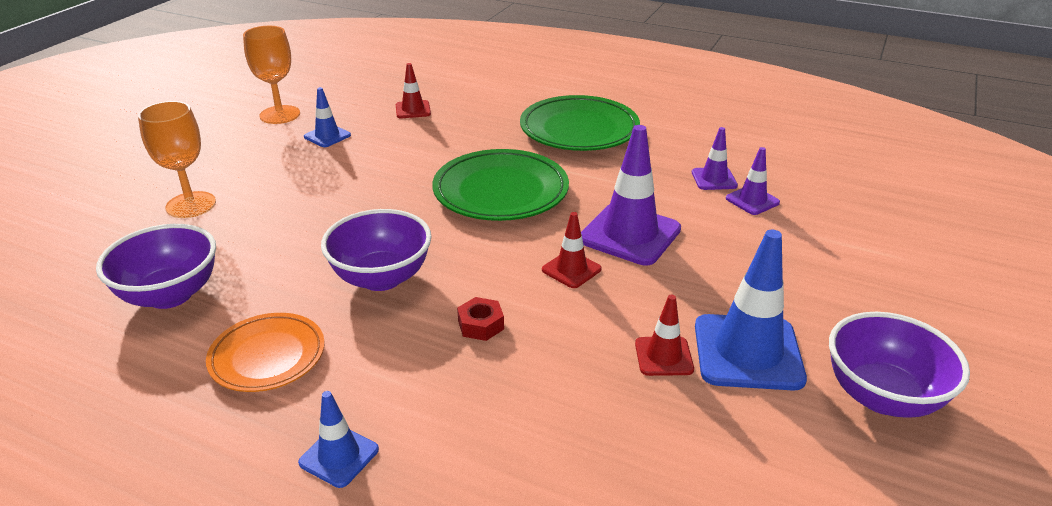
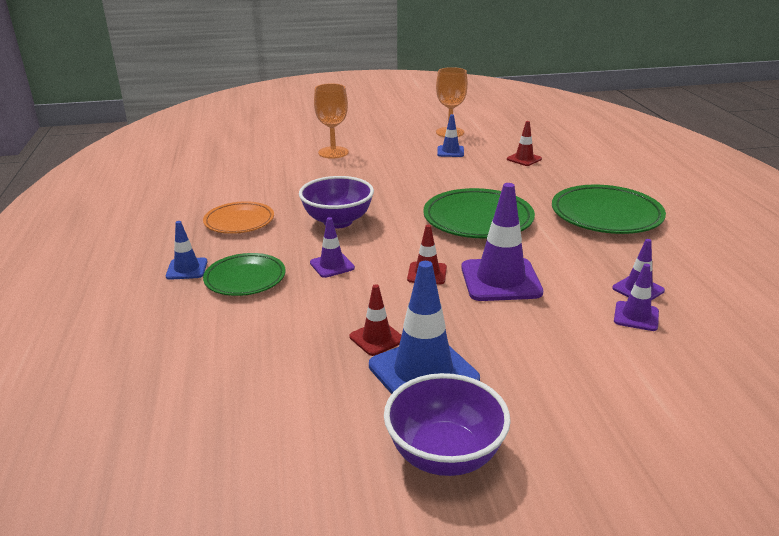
camera: 55 degrees right, 5 degrees down
purple bowl [96,224,216,309] -> none
red nut [457,297,504,341] -> purple traffic cone [310,217,355,278]
none -> green plate [203,253,285,296]

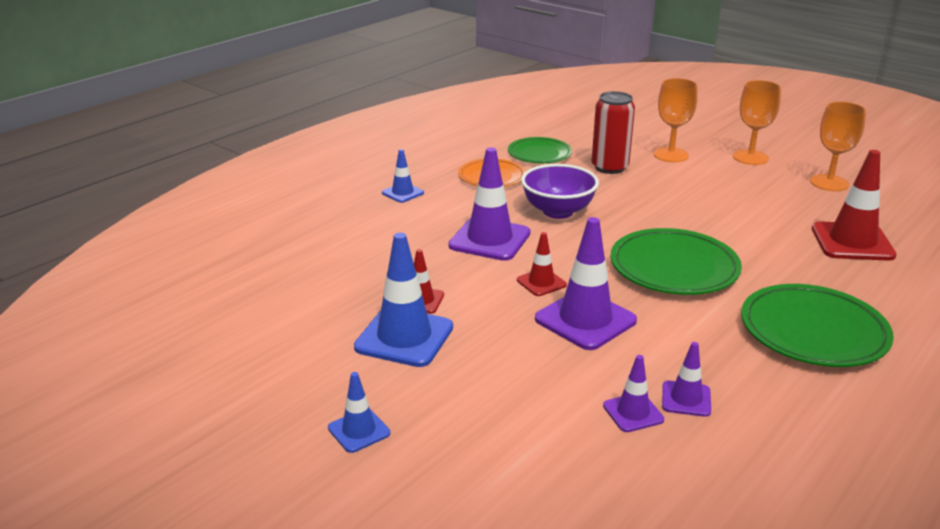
camera: 50 degrees right, 0 degrees up
green plate [203,253,285,296] -> green plate moved to [508,137,572,163]
purple traffic cone [310,217,355,278] -> purple traffic cone [448,147,530,261], size x1.89
purple bowl [384,373,511,476] -> none
blue traffic cone [437,114,464,157] -> blue traffic cone moved to [328,372,390,453]
red traffic cone [507,121,542,166] -> red traffic cone [812,150,897,261], size x1.89
none -> red can [591,91,635,174]
none -> orange goblet [733,80,781,165]

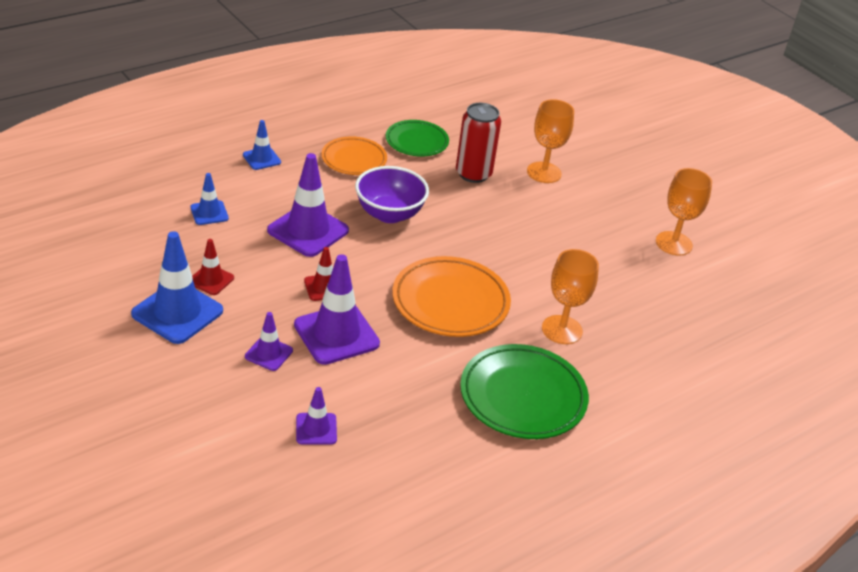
camera: 10 degrees right, 10 degrees up
blue traffic cone [328,372,390,453] -> blue traffic cone moved to [190,173,229,225]
green plate [610,228,742,295] -> orange plate [392,256,511,337]
purple traffic cone [662,342,711,417] -> purple traffic cone moved to [245,312,293,371]
orange goblet [733,80,781,165] -> orange goblet moved to [542,249,599,344]
red traffic cone [812,150,897,261] -> none

